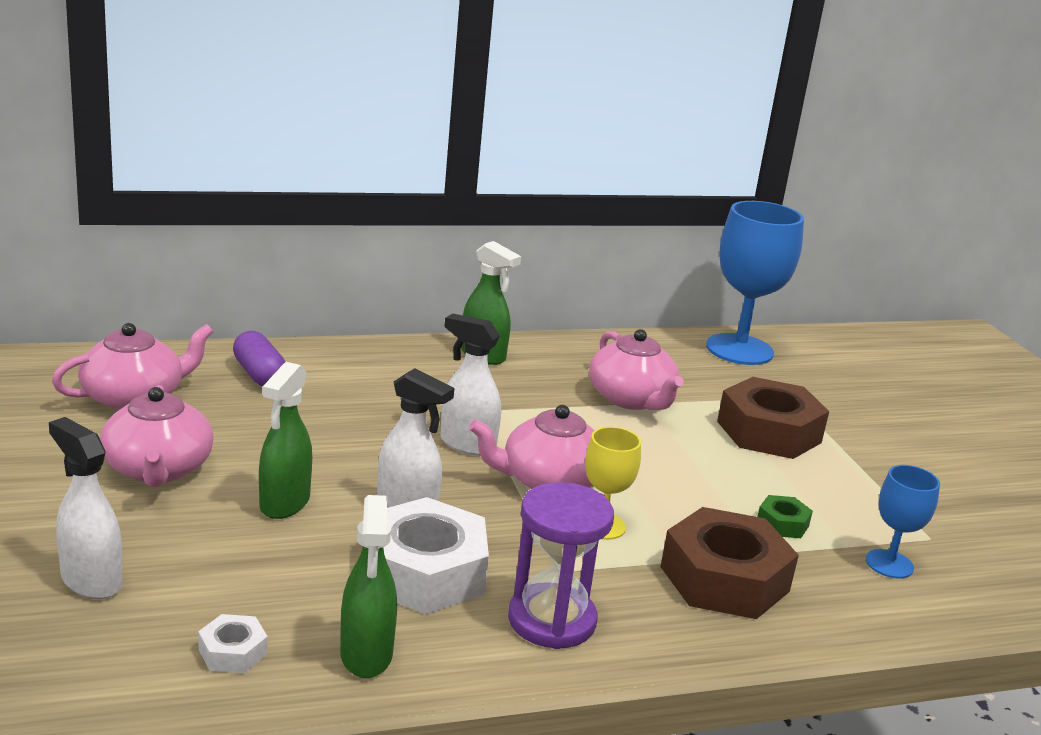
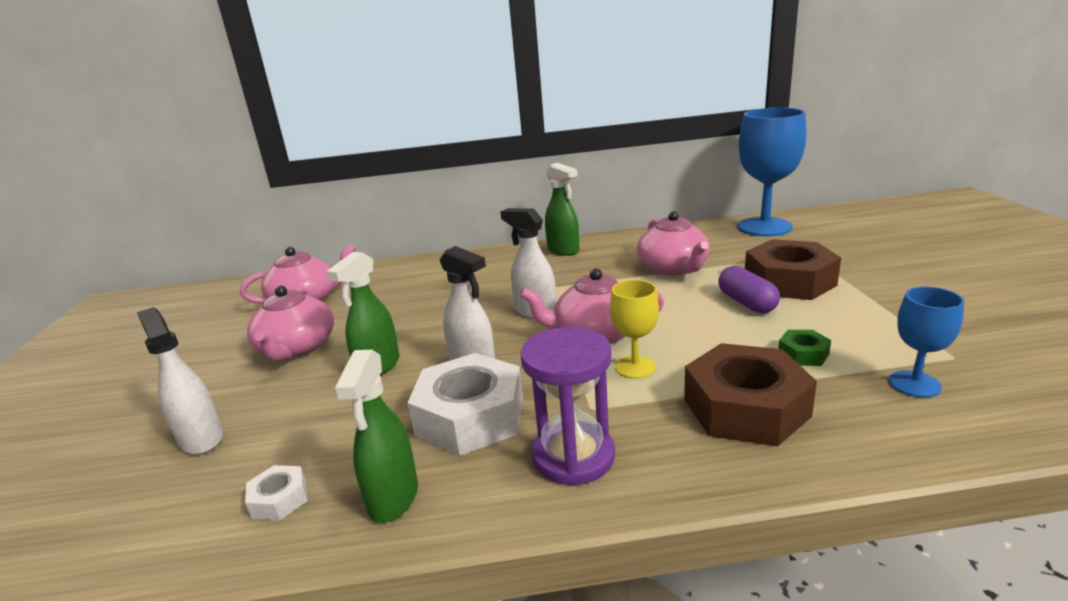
camera: 15 degrees right, 0 degrees up
purple capsule [233,331,285,386] -> purple capsule moved to [718,266,780,313]

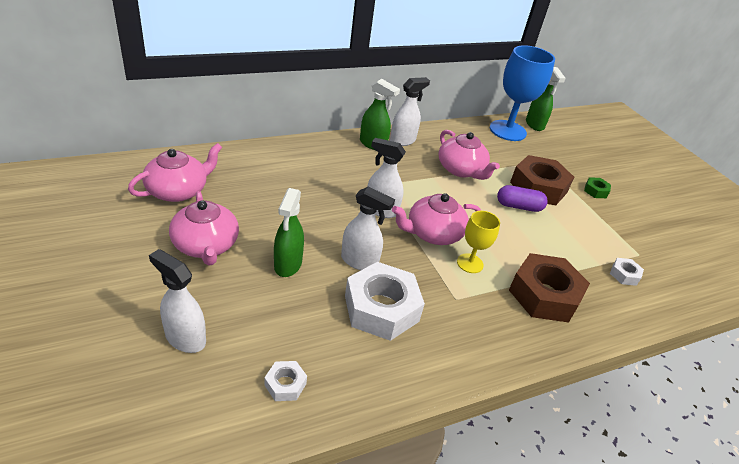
camera: 25 degrees left, 15 degrees up
green spray bottle [334,350,418,523] -> green spray bottle moved to [526,67,566,131]
purple hourglass [521,327,615,486] -> none
purple capsule [718,266,780,313] -> purple capsule turned 45 degrees counterclockwise [497,185,548,212]
green nut [778,330,831,366] -> green nut moved to [584,177,611,198]
blue goblet [889,287,964,398] -> white nut [610,258,644,286]
none -> white spray bottle [390,77,430,146]

